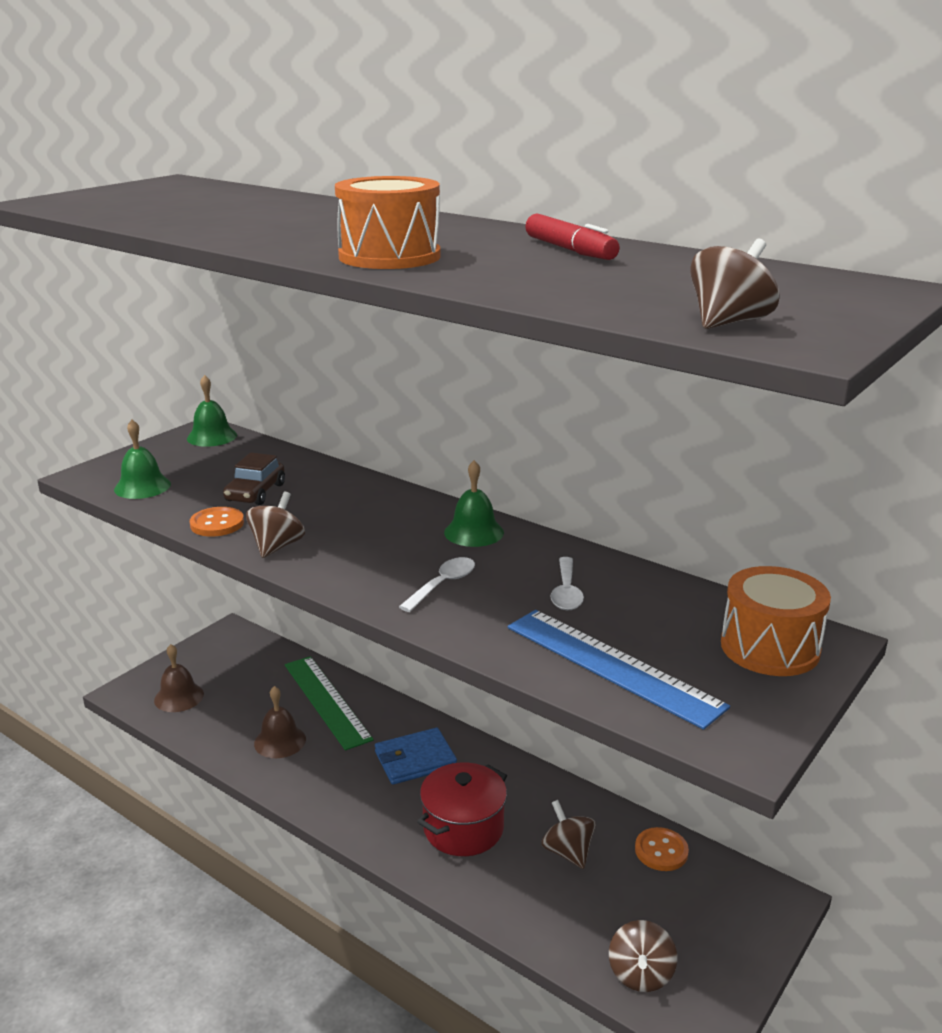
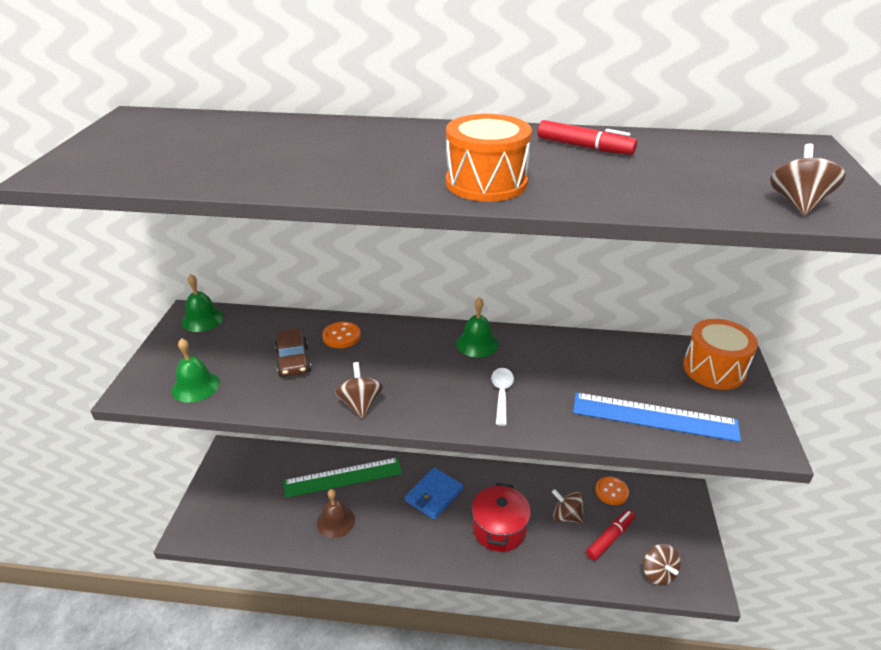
camera: 30 degrees left, 10 degrees up
brown bell [154,644,204,712] -> none
orange button [190,507,244,536] -> orange button moved to [322,321,361,348]
green ruler [285,656,374,751] -> green ruler turned 45 degrees counterclockwise [284,458,402,498]
white spoon [550,557,584,610] -> none
none -> red marker [586,510,635,560]

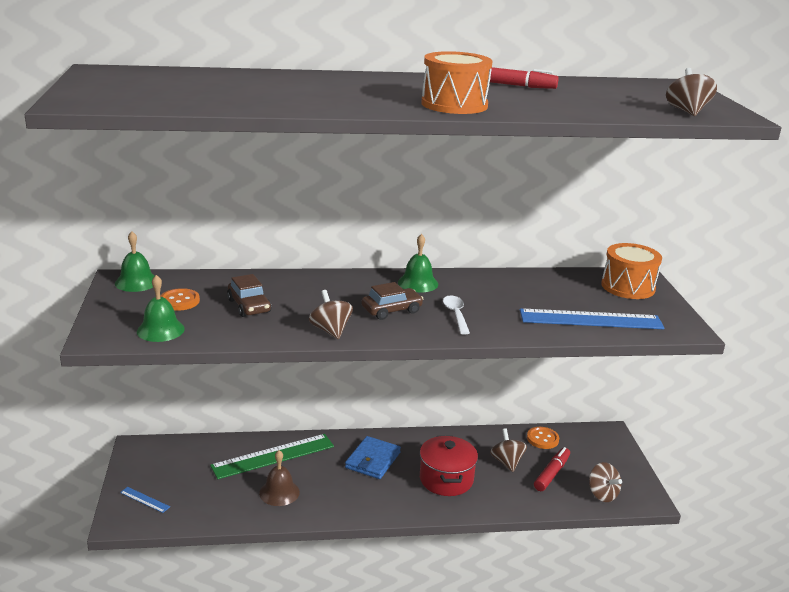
camera: 15 degrees left, 10 degrees down
orange button [322,321,361,348] -> orange button moved to [160,288,200,311]
brown spinning top [552,489,584,524] -> brown spinning top turned 60 degrees clockwise [490,428,527,472]
none -> blue ruler [120,487,170,513]
none -> brown car [362,282,423,320]

